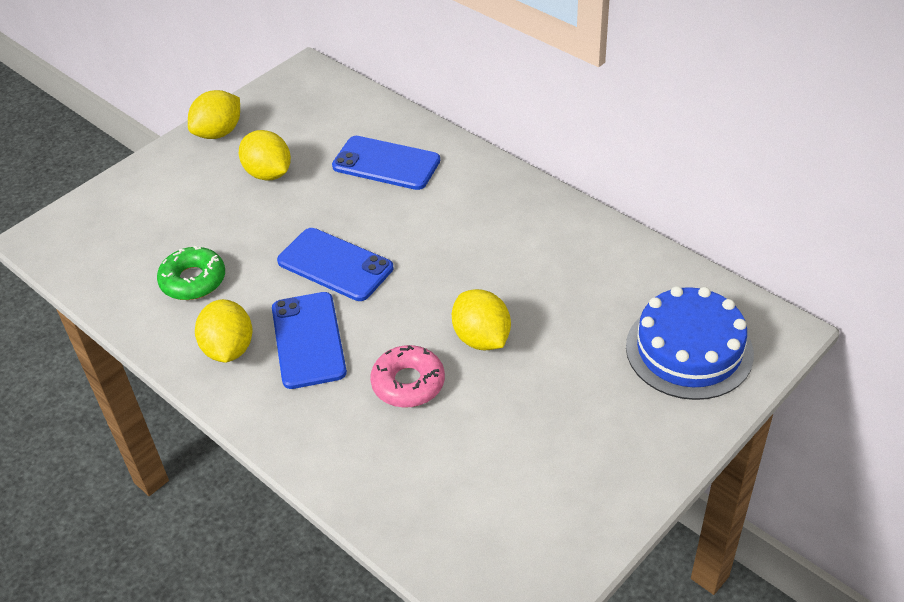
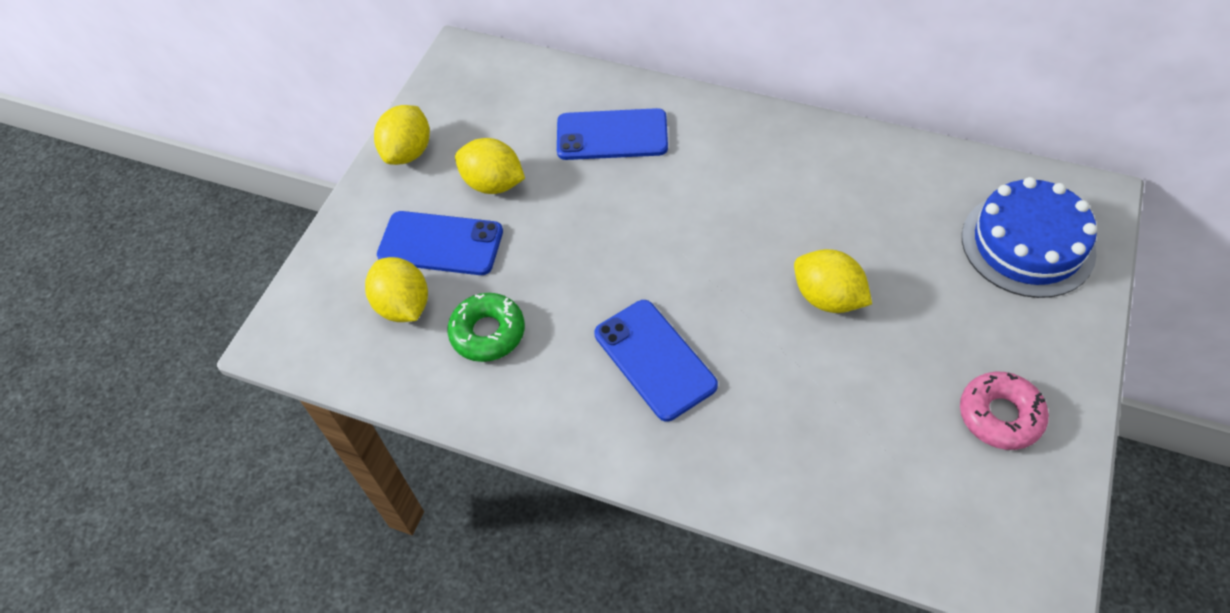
camera: 20 degrees left, 10 degrees up
yellow lemon [195,299,253,363] -> yellow lemon moved to [365,257,428,322]
blue phone [277,228,393,301] -> blue phone moved to [377,211,503,275]
pink donut [370,345,445,408] -> pink donut moved to [960,372,1049,450]

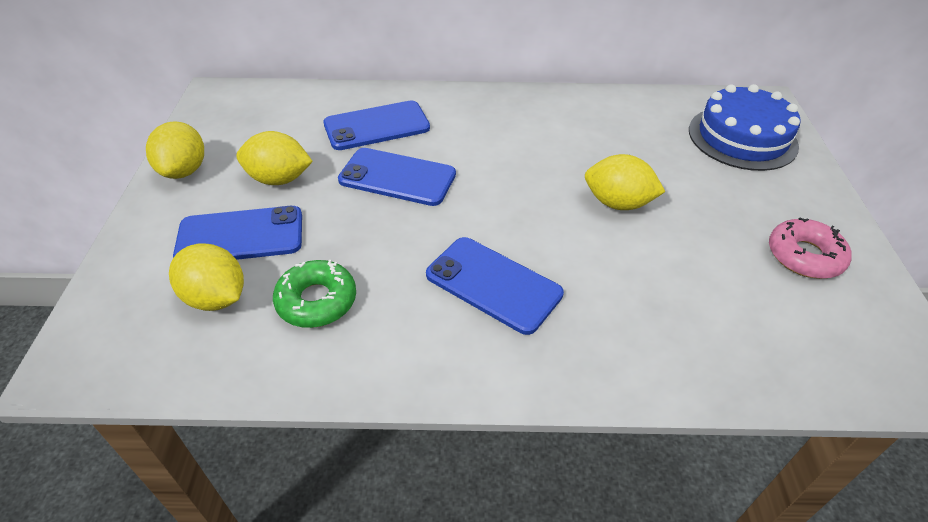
camera: 25 degrees left, 10 degrees down
none -> blue phone [338,148,456,206]

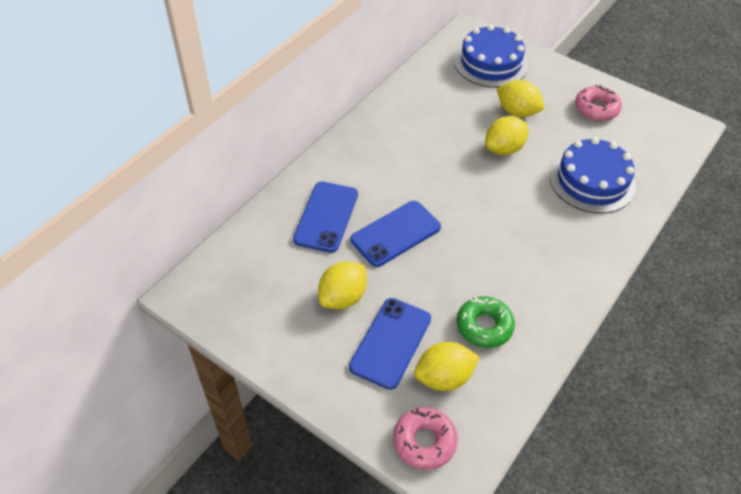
camera: 55 degrees left, 5 degrees up
yellow lemon [146,121,204,179] -> yellow lemon moved to [497,80,544,117]
blue phone [426,237,564,335] -> none
none -> pink donut [393,407,458,470]
none -> blue cake [550,137,636,213]

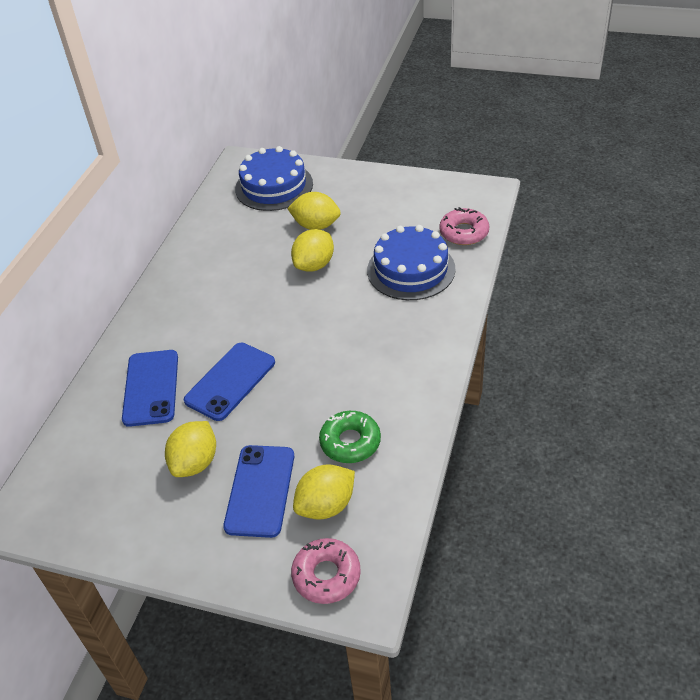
camera: 15 degrees left, 5 degrees down
pink donut [575,85,622,121] -> pink donut moved to [439,207,489,245]

